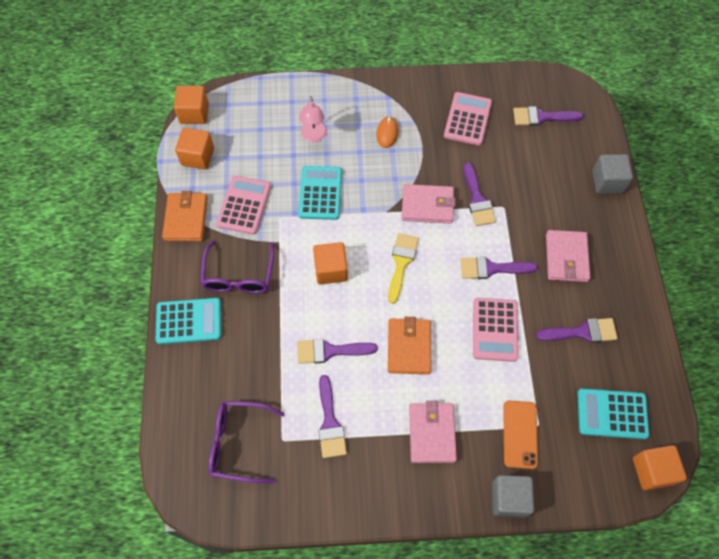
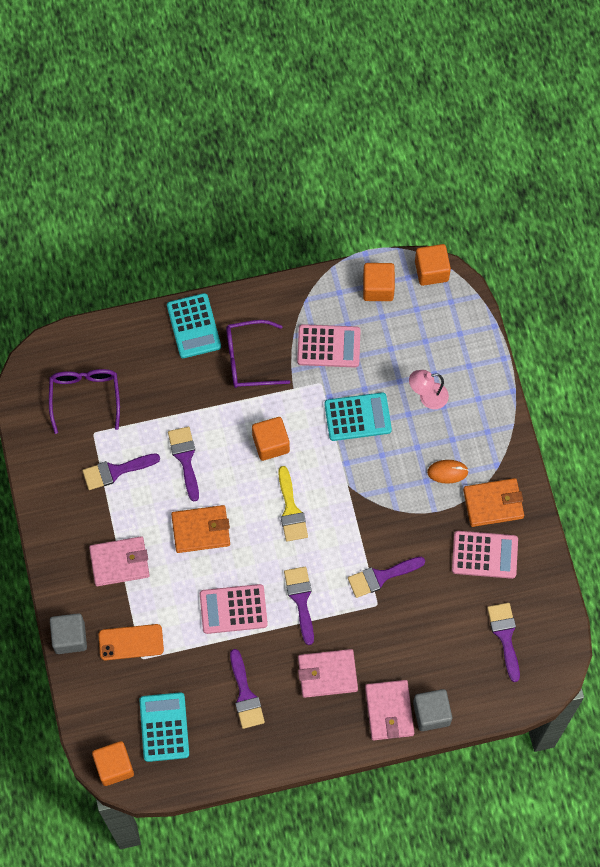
camera: 80 degrees right, 5 degrees up
orange wallet [162,191,208,241] -> orange wallet moved to [463,478,524,527]
yellow brush [388,233,419,304] -> yellow brush turned 75 degrees clockwise [278,466,308,542]
pink wallet [402,184,456,224] -> pink wallet moved to [365,680,414,740]

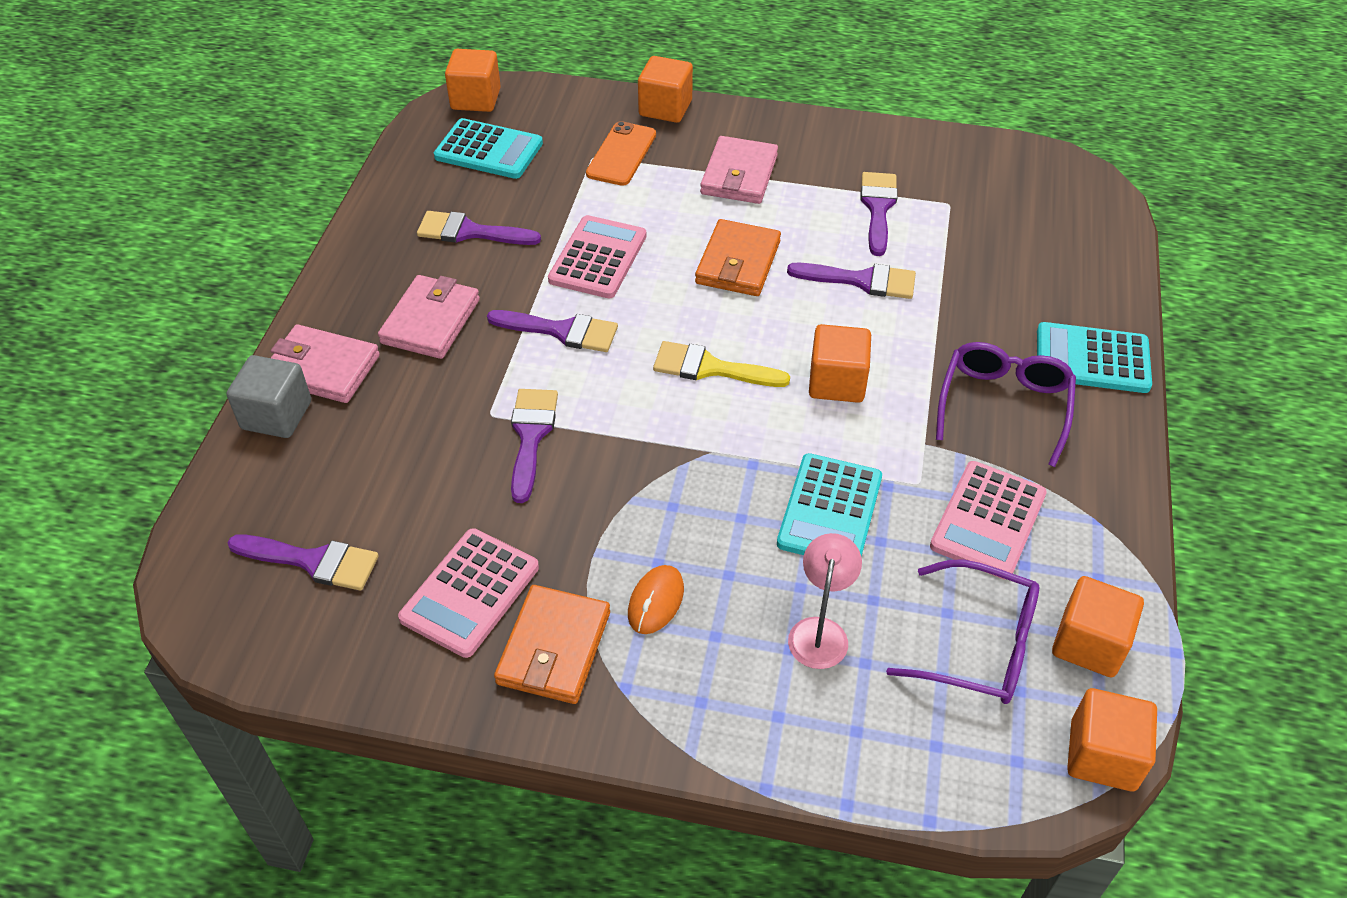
camera: 115 degrees right, 20 degrees down
purple glasses [49,369,120,434] -> purple glasses moved to [886,560,1039,704]
grey cube [50,613,87,654] -> orange cube [638,56,693,123]

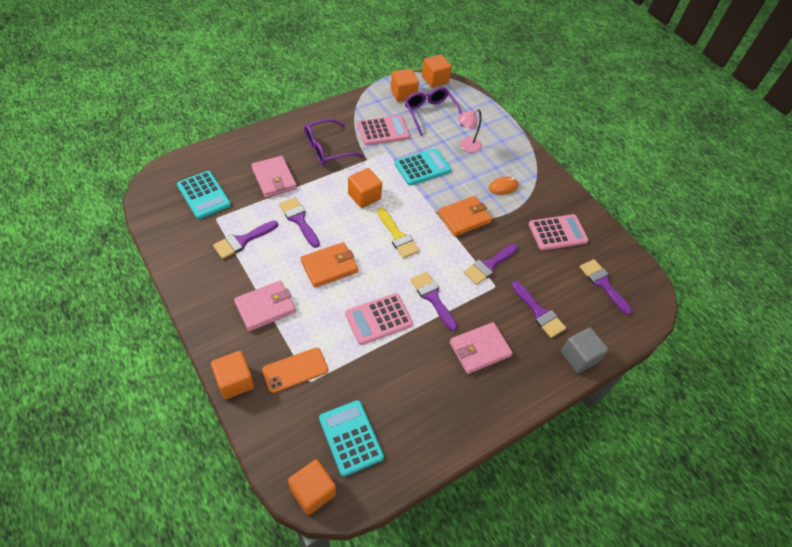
camera: 140 degrees left, 5 degrees up
pink wallet [271,324,380,403] -> pink wallet moved to [251,156,297,198]
purple brush [417,211,541,245] -> purple brush moved to [512,281,566,338]
orange wallet [494,585,610,704] -> orange wallet moved to [438,196,492,237]
turquoise calculator [1037,322,1152,393] -> turquoise calculator moved to [177,171,231,219]

